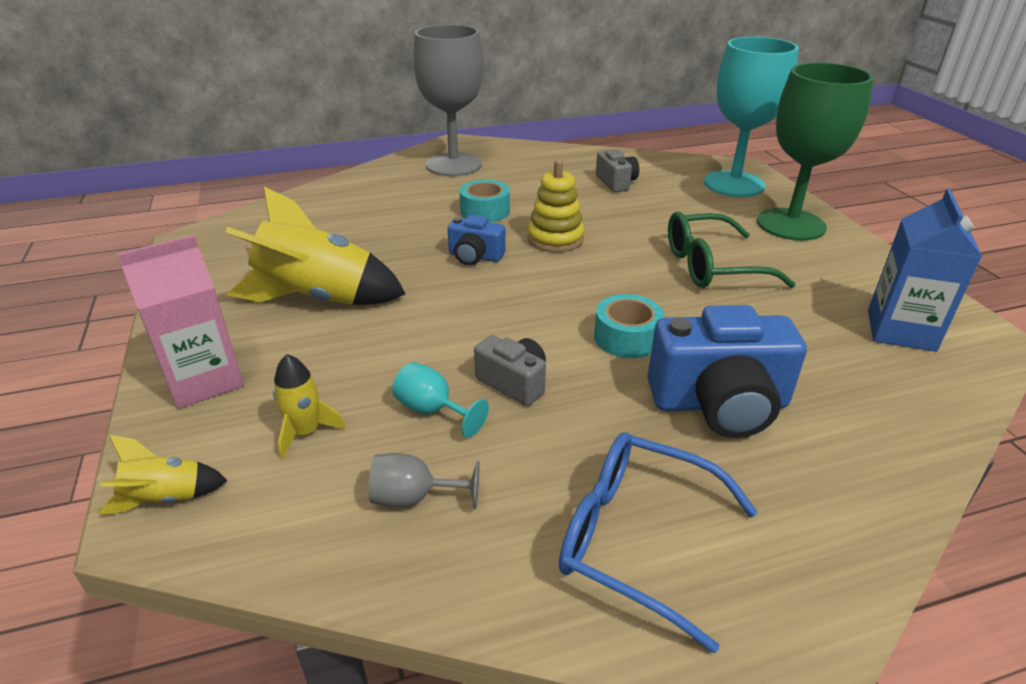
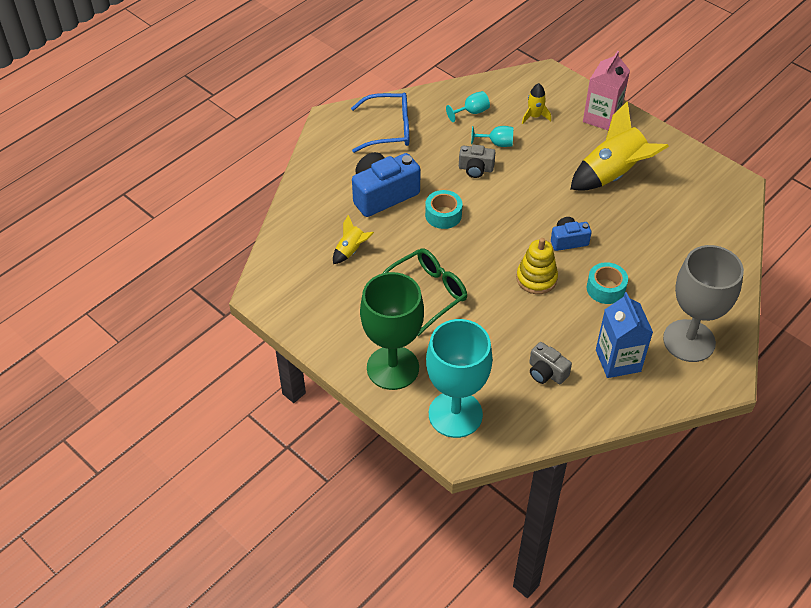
camera: 150 degrees right, 15 degrees up
yellow rocket [98,435,227,515] -> yellow rocket moved to [333,215,374,264]
grey goblet [368,453,479,509] -> turquoise goblet [446,91,490,122]
blue carton [868,189,982,352] -> blue carton moved to [596,292,653,378]

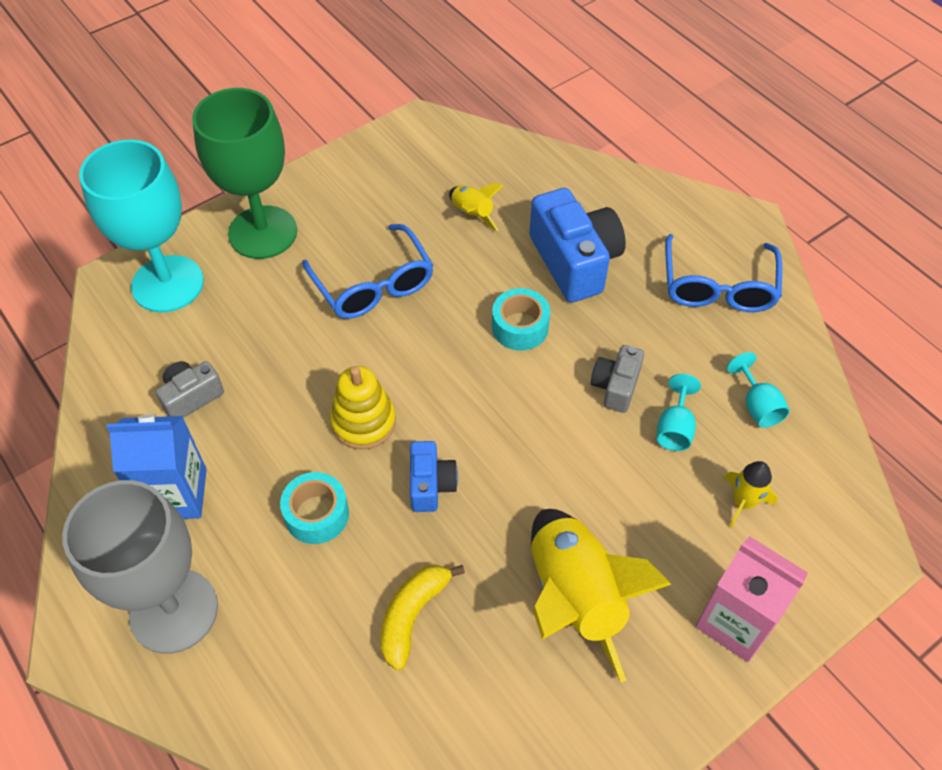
camera: 100 degrees right, 5 degrees up
green glasses [383,248,467,336] -> blue glasses [302,224,434,319]
none -> yellow banana [381,565,465,671]

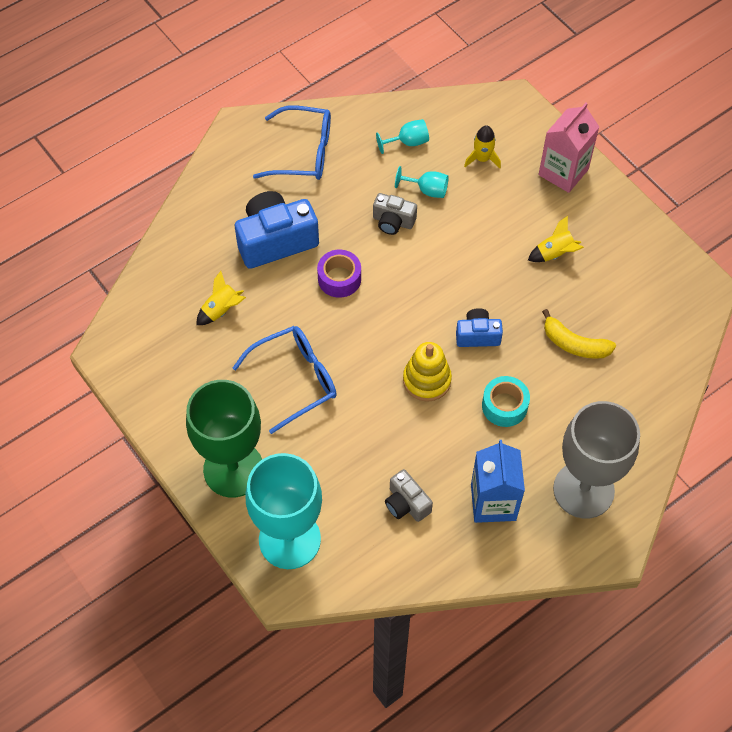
camera: 90 degrees left, 5 degrees up
turquoise tape [492,288,550,350] -> purple tape [317,250,361,298]
yellow rocket [531,509,672,683] -> yellow rocket [528,216,584,262], size x0.47

